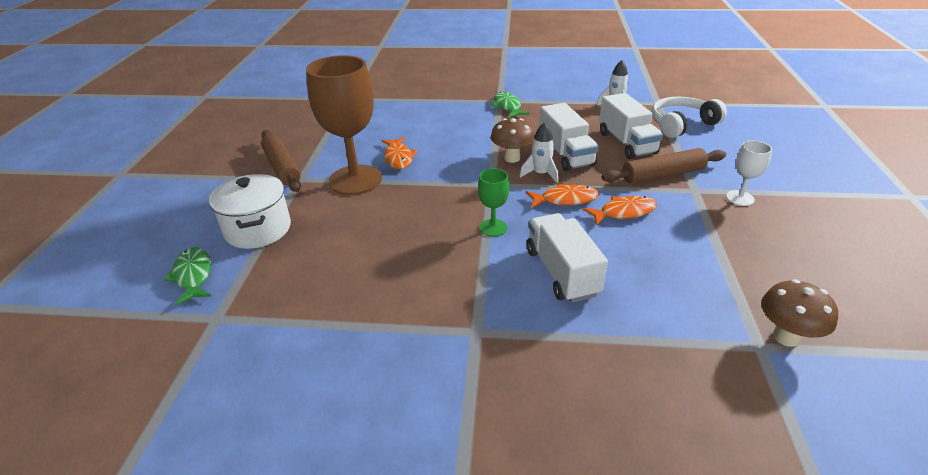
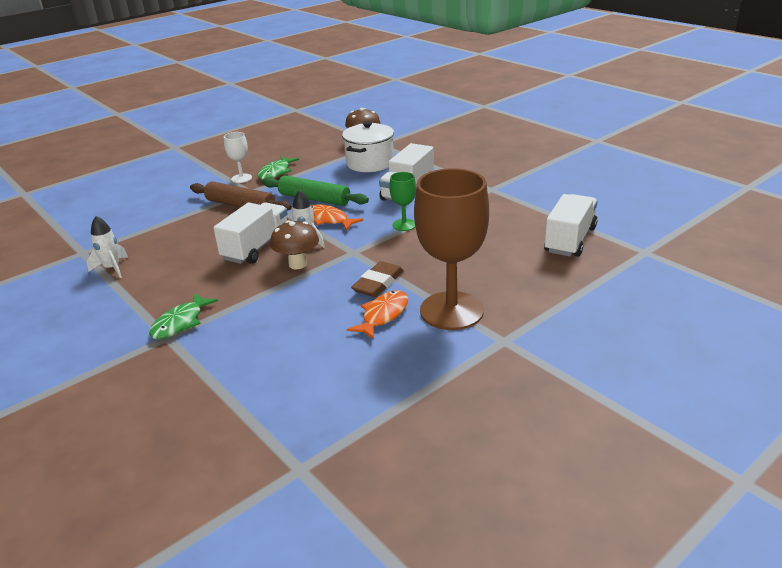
camera: 135 degrees left, 5 degrees down
green fish [164,247,211,306] -> green fish moved to [258,156,299,180]
white pot [209,174,291,249] -> white pot moved to [342,121,394,172]
brown rolling pin [261,130,301,192] -> none
orange fish [582,196,657,226] -> green rolling pin [262,175,369,206]
white truck [599,93,663,159] -> white truck moved to [544,194,598,257]
white headphones [651,96,727,138] -> none
none -> brown eraser [351,261,404,297]

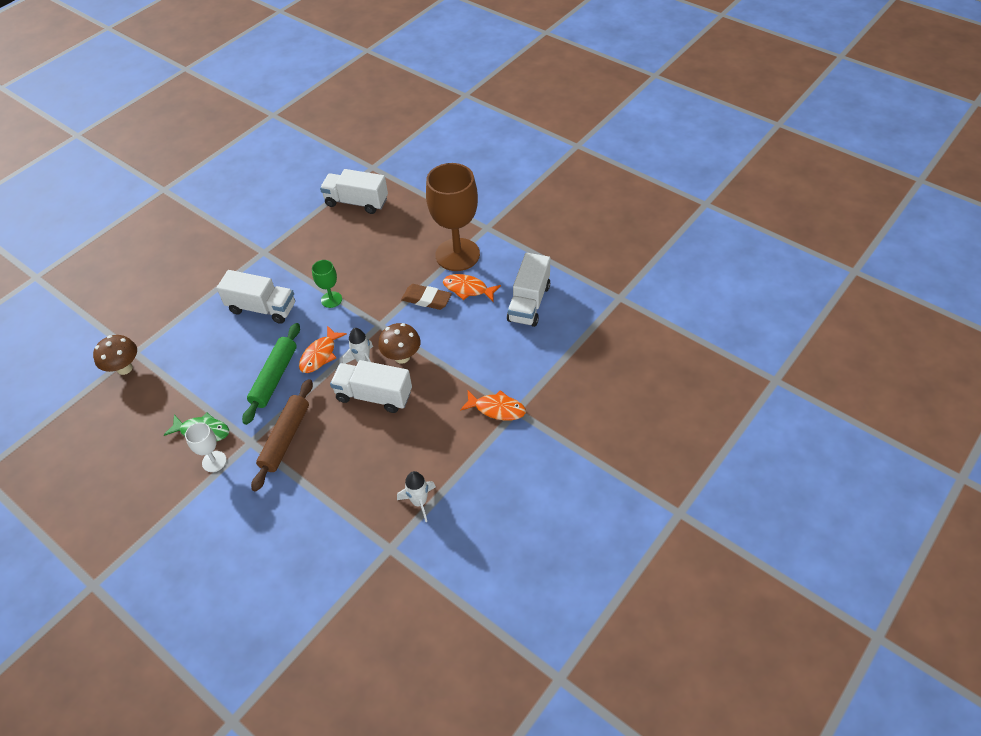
camera: 100 degrees left, 20 degrees up
green fish [149,293,218,339] -> orange fish [460,390,526,421]
white pot [342,121,394,172] -> none
none -> white truck [507,253,550,327]

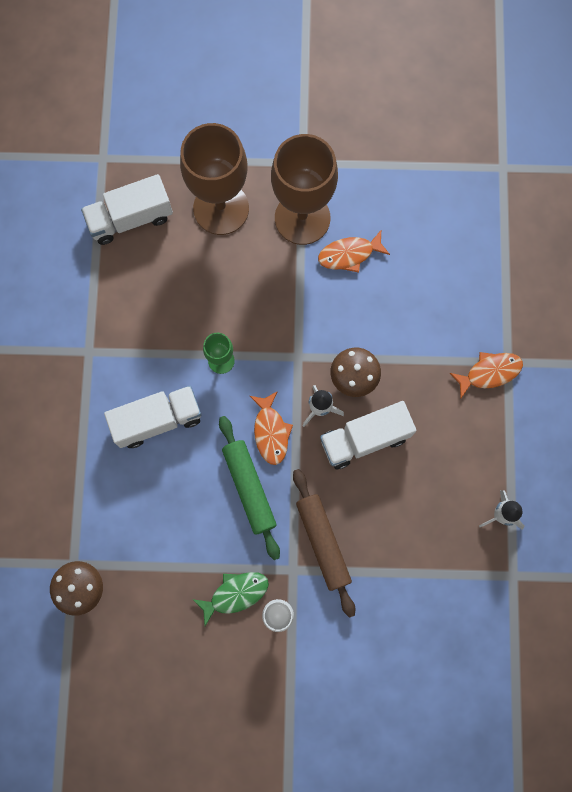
camera: 40 degrees left, 25 degrees up
brown eraser [401,284,452,310] -> none
white truck [507,253,550,327] -> none
none -> brown goblet [180,123,249,235]

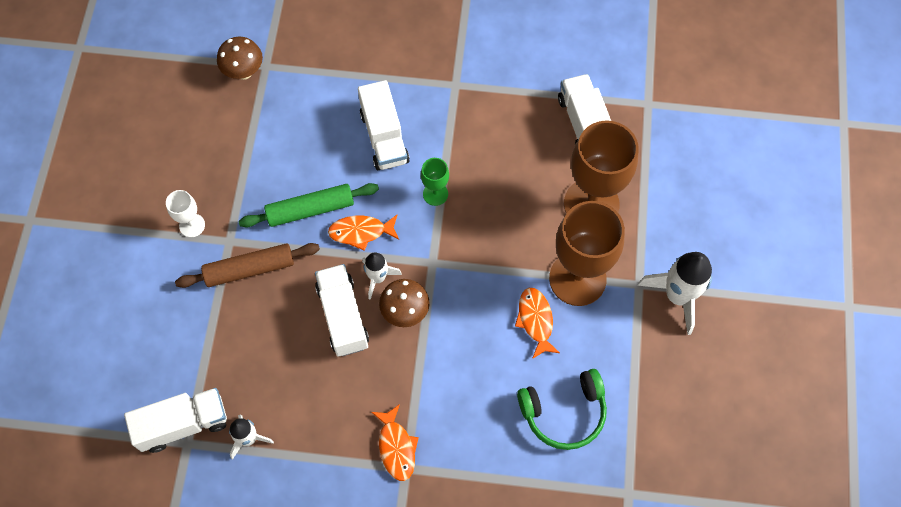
camera: 95 degrees right, 10 degrees down
green fish [192,572,269,626] -> none
none -> white truck [124,388,227,453]
none -> green headphones [517,369,607,450]
none -> white rocket [638,252,712,335]

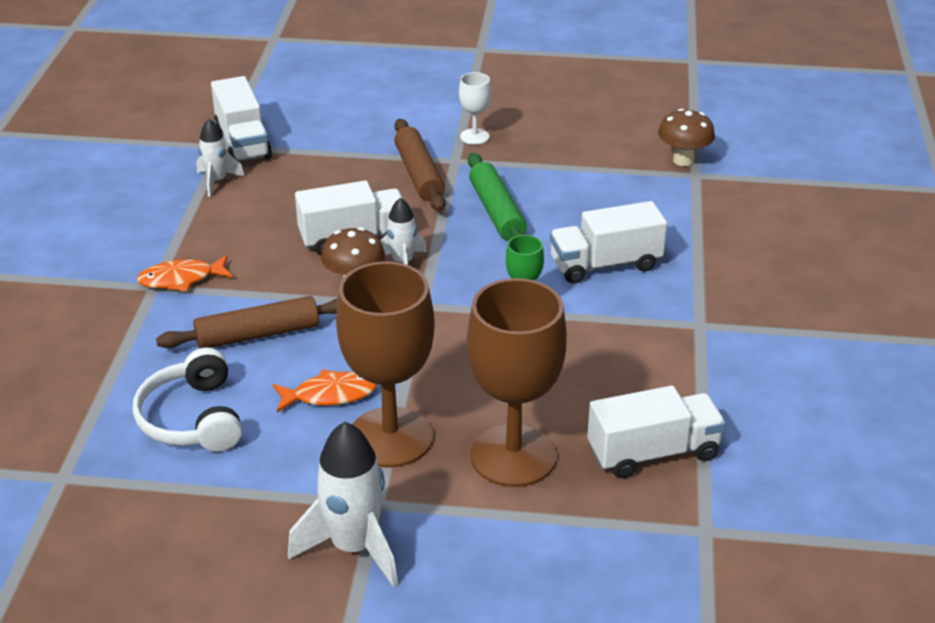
camera: 90 degrees right, 30 degrees down
orange fish [328,214,399,251] -> none
green headphones [517,369,607,450] -> white headphones [133,347,242,452]
none -> brown rolling pin [156,296,338,348]

